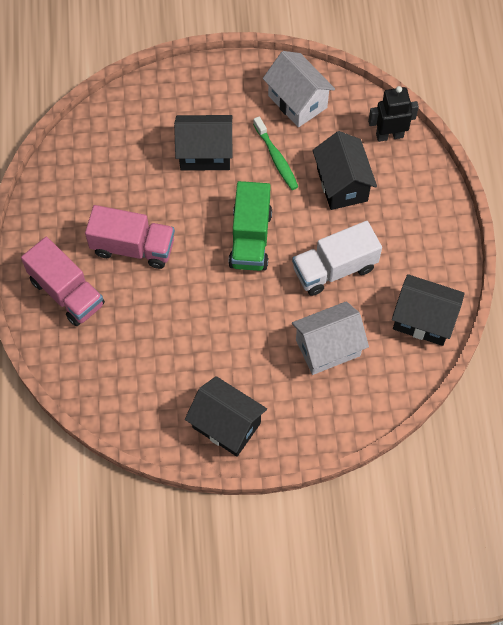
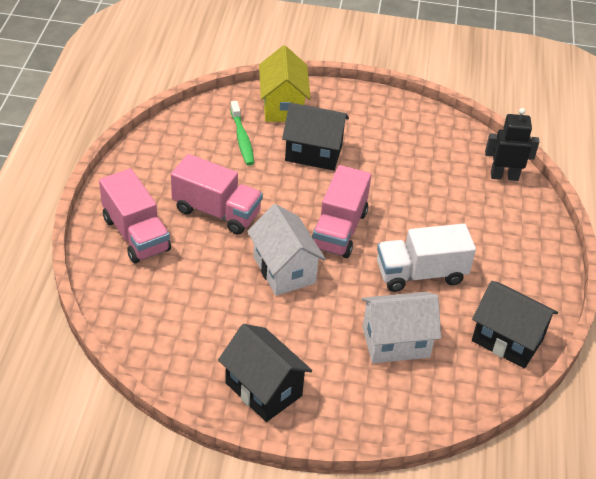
camera: 10 degrees right, 20 degrees down
green truck [228,181,272,271] -> pink truck [312,165,371,258]
green toothbrush [253,116,298,190] -> green toothbrush moved to [230,101,254,166]
white house [263,51,335,127] -> white house moved to [247,204,326,296]
black house [312,131,377,210] -> none
none -> yellow house [259,45,311,122]

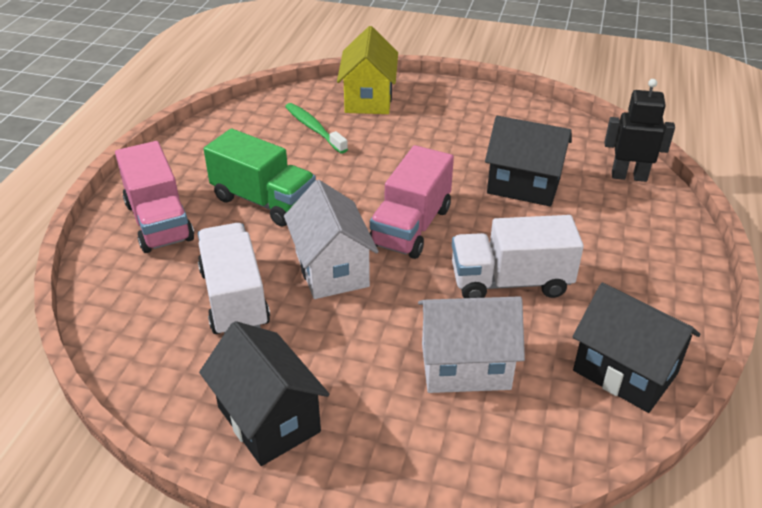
camera: 10 degrees right, 5 degrees down
pink truck [171,154,263,235] -> green truck [204,129,316,226]
green toothbrush [230,101,254,166] -> green toothbrush turned 150 degrees clockwise [285,103,348,154]
black house [282,102,349,170] -> black house moved to [485,116,572,207]
none -> white truck [198,223,270,334]

